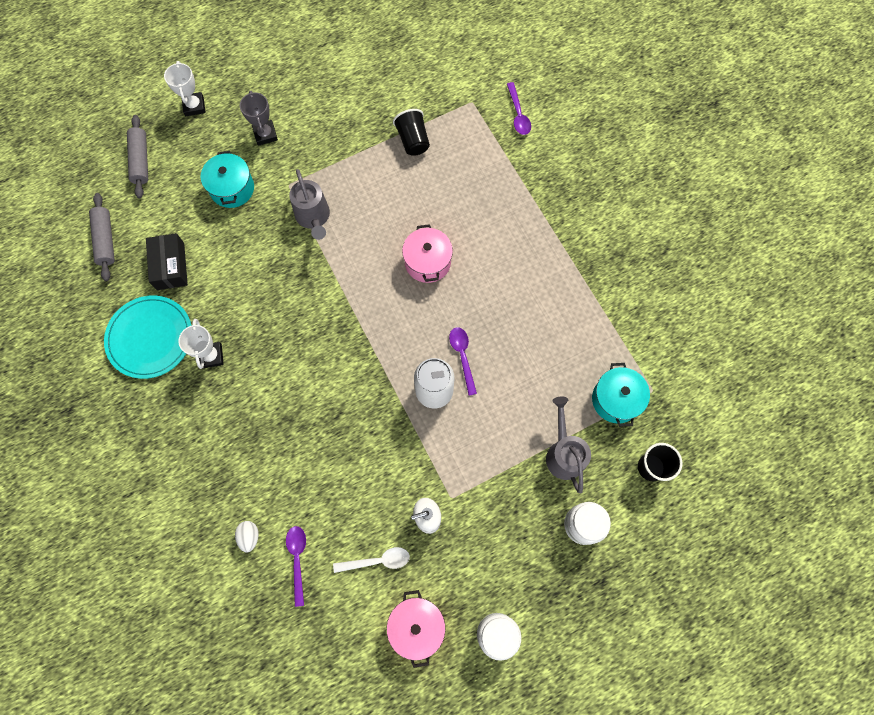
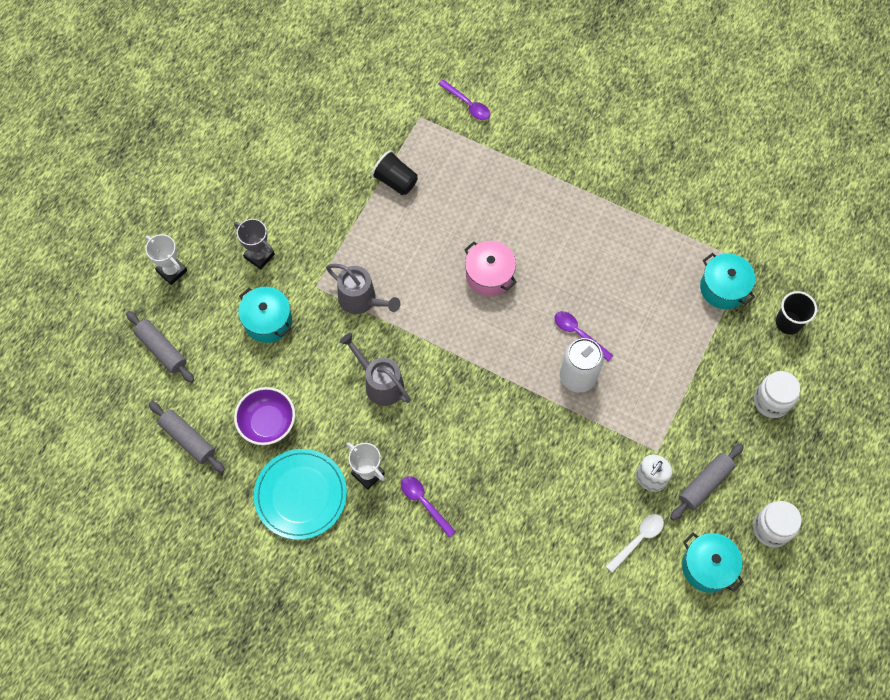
camera: 35 degrees left, 5 degrees down
black box [146,233,188,290] -> purple bowl [234,387,295,445]
white egg [235,521,259,552] -> none
purple spoon [286,526,306,607] -> purple spoon moved to [401,476,456,537]
pink pot [387,590,445,668] -> turquoise pot [682,532,744,593]
grey watering can [546,397,591,493] -> grey watering can moved to [340,333,411,406]
none -> grey rolling pin [670,443,744,521]

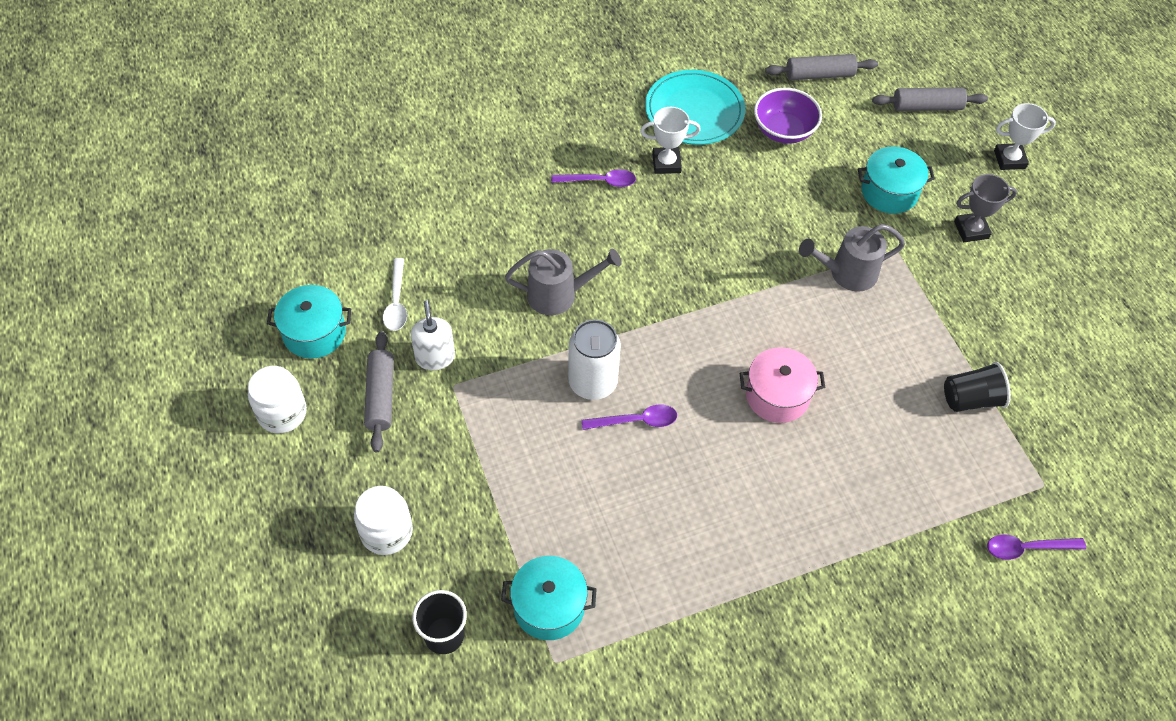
camera: 130 degrees right, 10 degrees down
grey watering can [340,333,411,406] -> grey watering can moved to [505,249,621,315]

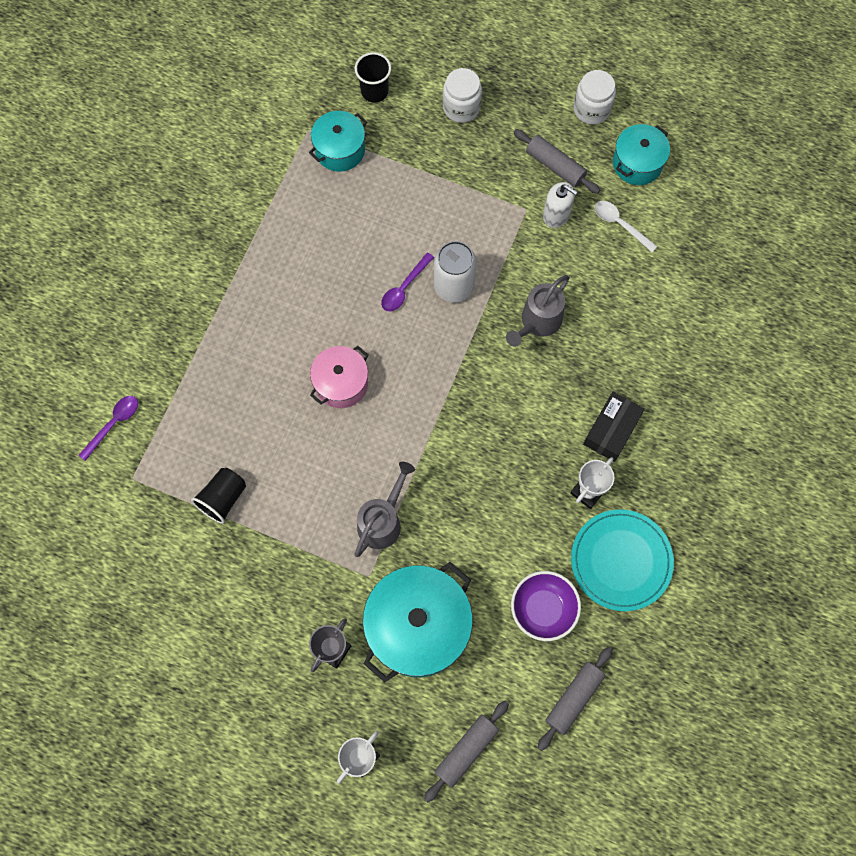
camera: 135 degrees right, 15 degrees up
purple spoon [551,169,636,187] -> black box [583,392,645,462]
turquoise pot [858,146,935,214] -> turquoise pot [363,562,473,682], size x1.74

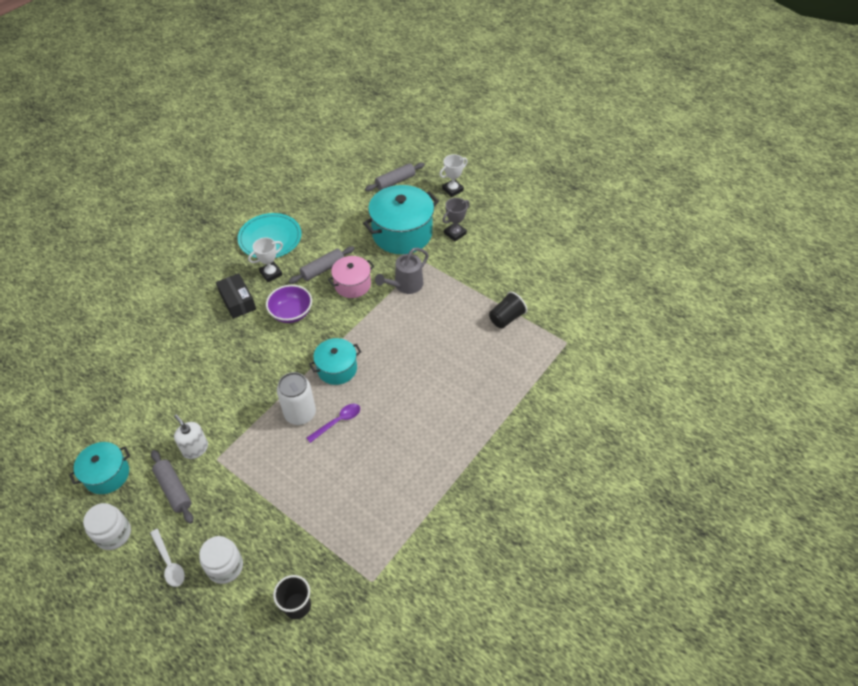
camera: 165 degrees left, 20 degrees down
purple spoon [79,396,138,461] -> none
turquoise pot [309,111,367,172] -> turquoise pot moved to [309,338,361,385]
pink pot [310,346,369,408] -> pink pot moved to [328,256,374,298]
grey watering can [506,275,570,347] -> none
purple bowl [511,571,581,641] -> purple bowl moved to [266,285,312,323]
grey rolling pin [538,647,613,751] -> grey rolling pin moved to [289,246,355,284]
black box [583,392,645,462] -> black box turned 75 degrees counterclockwise [216,273,256,319]
white spoon [594,201,658,252] -> white spoon moved to [150,529,185,587]

